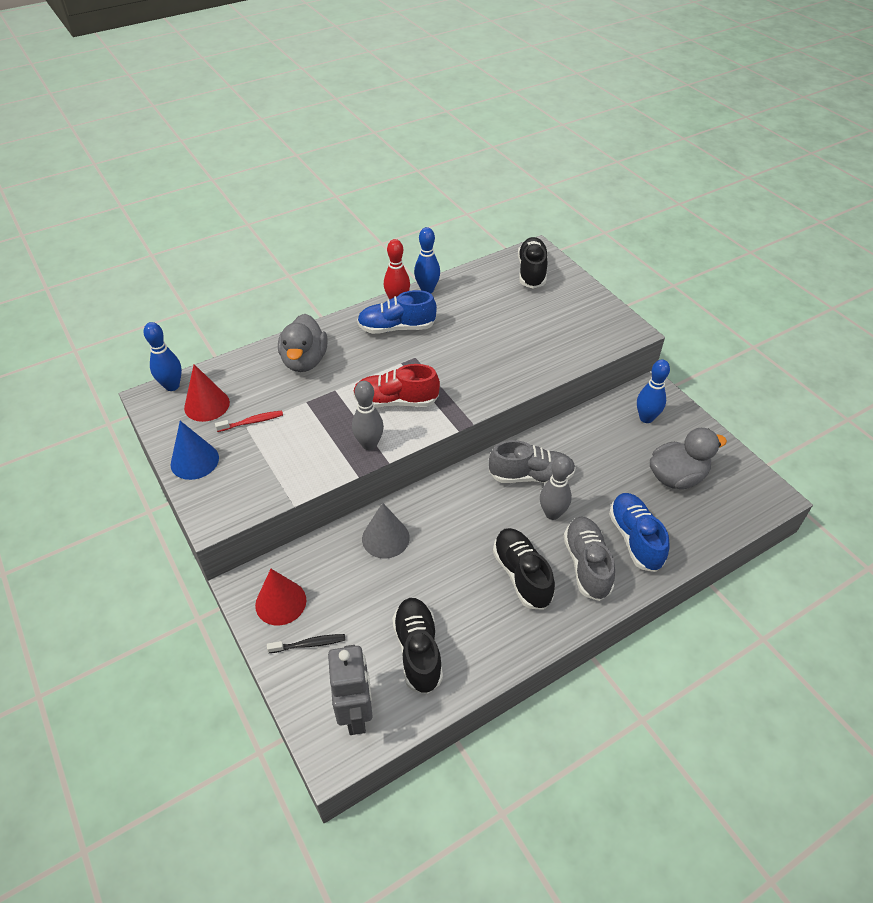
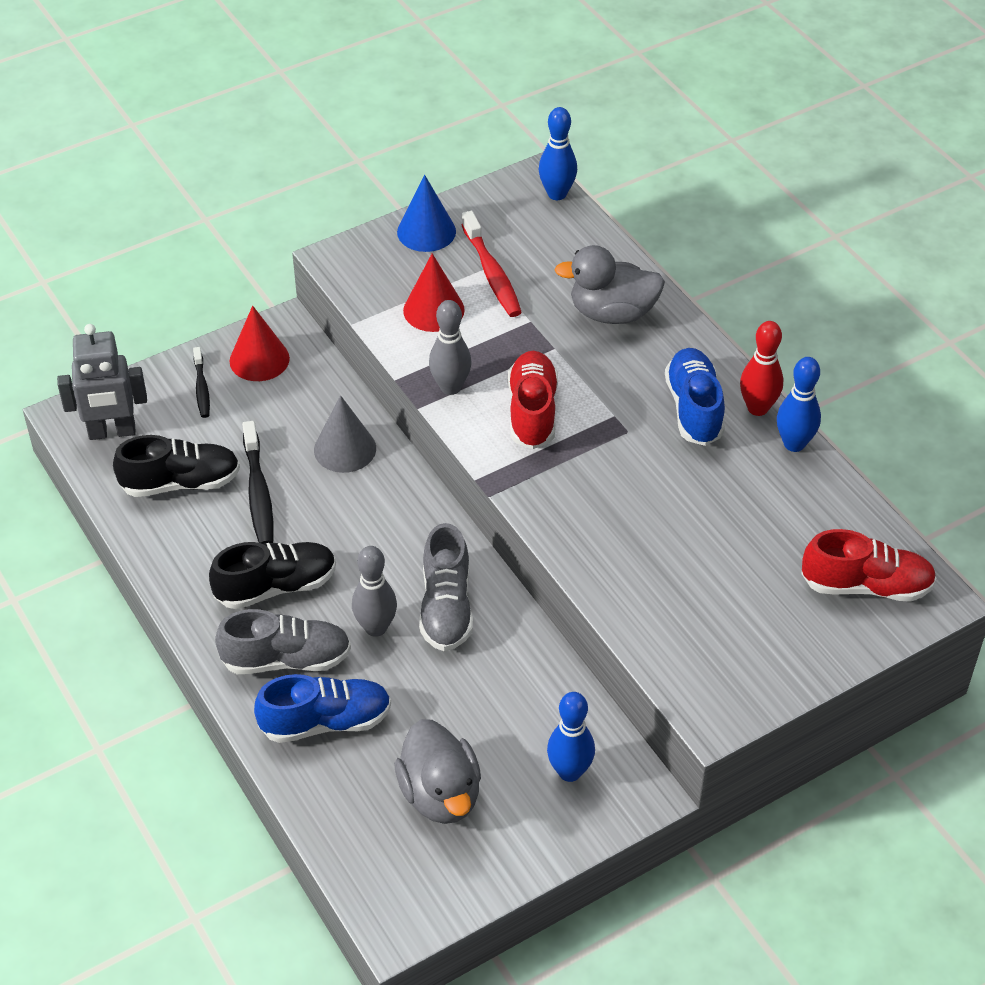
camera: 90 degrees right, 0 degrees up
red cone [184,364,230,422] -> red cone moved to [403,253,465,332]
red toothbrush [215,411,283,432] -> red toothbrush [461,211,522,317], size x1.63
black shoe [518,237,548,289] -> red shoe [801,529,937,602]
none -> black toothbrush [242,421,274,544]

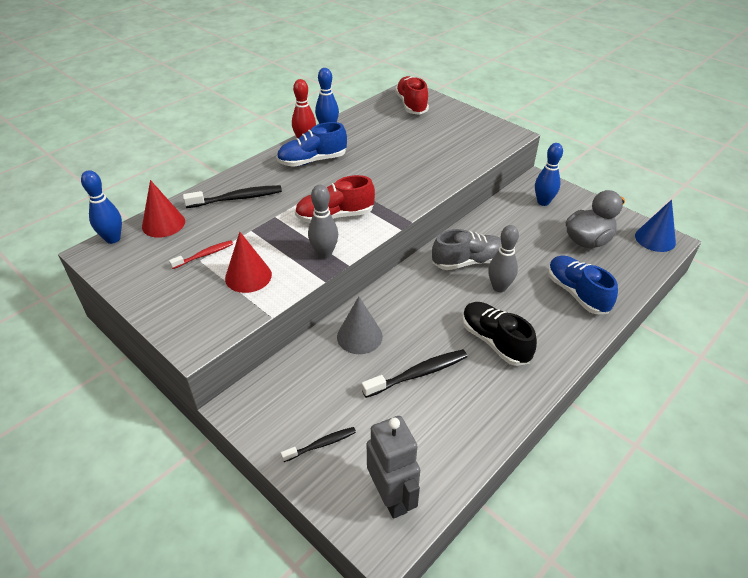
camera: 105 degrees left, 5 degrees down
black shoe [113,435,240,497] -> none
grey shoe [215,609,351,674] -> none
red cone [229,305,290,381] -> red cone moved to [142,180,185,238]
blue cone [397,175,456,252] -> blue cone moved to [635,199,676,252]
red toothbrush [461,211,522,317] -> red toothbrush [169,240,233,269], size x0.61
grey duck [555,245,665,324] -> black toothbrush [183,185,282,208]

